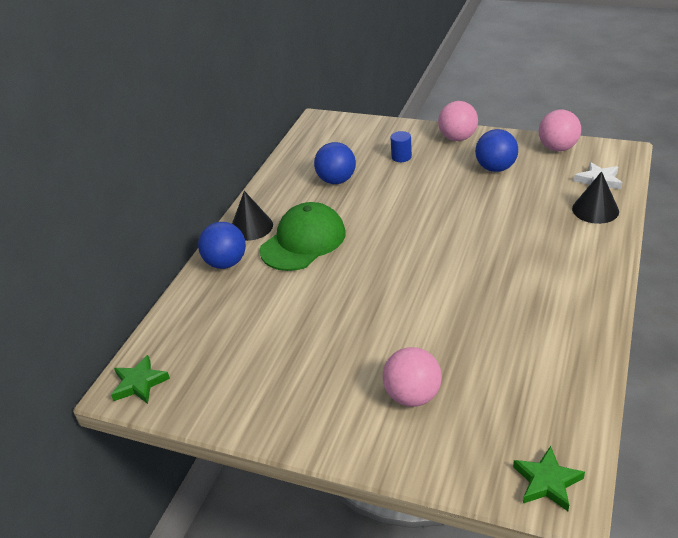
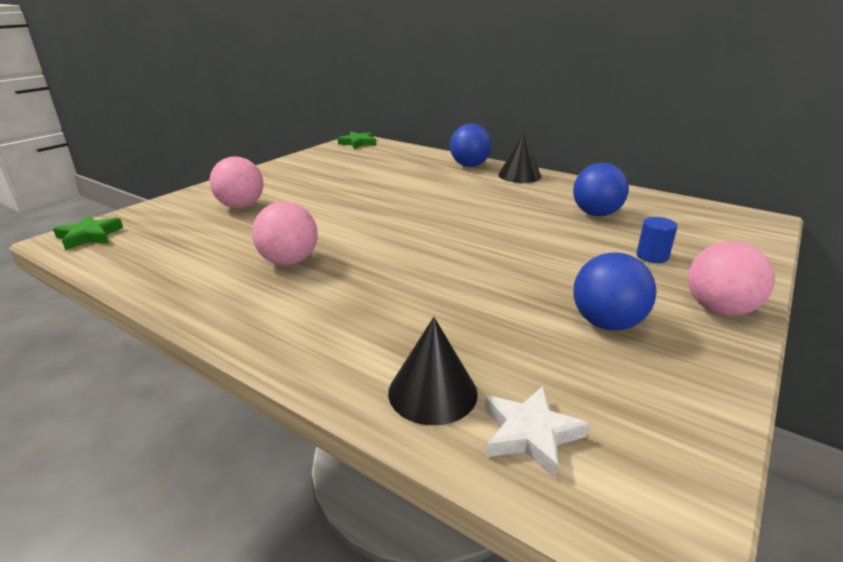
camera: 100 degrees right, 10 degrees down
green cap [260,202,346,271] -> none
pink ball [539,109,581,151] -> pink ball moved to [252,202,318,266]

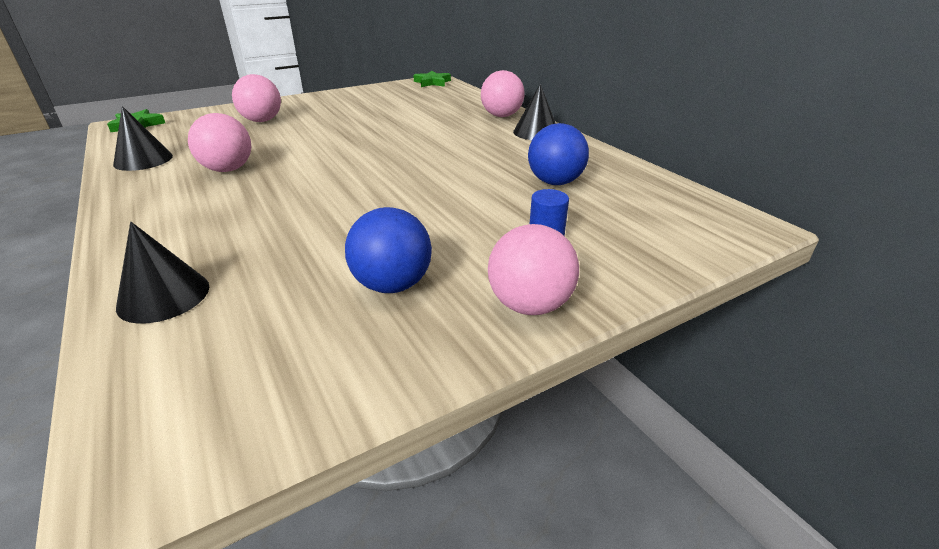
camera: 25 degrees right, 5 degrees up
blue ball [450,124,492,167] -> pink ball [481,70,525,117]
white star [484,386,590,478] -> none
none -> black cone [113,106,173,171]

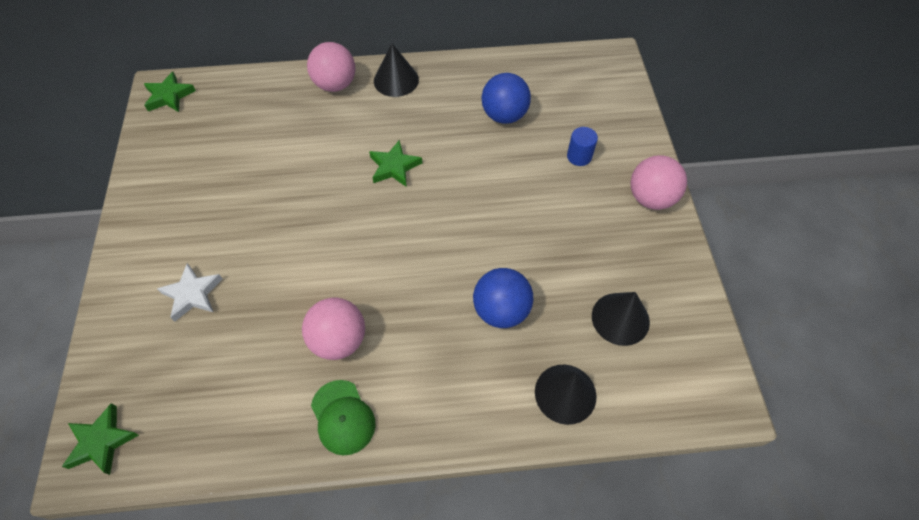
camera: 65 degrees left, 25 degrees up
black cone [113,106,173,171] -> black cone moved to [592,292,650,346]
pink ball [232,74,281,122] -> white star [157,263,222,322]
blue ball [345,207,432,293] -> blue ball moved to [473,268,533,328]
none -> green cap [311,380,375,455]
none -> green star [369,140,422,187]

